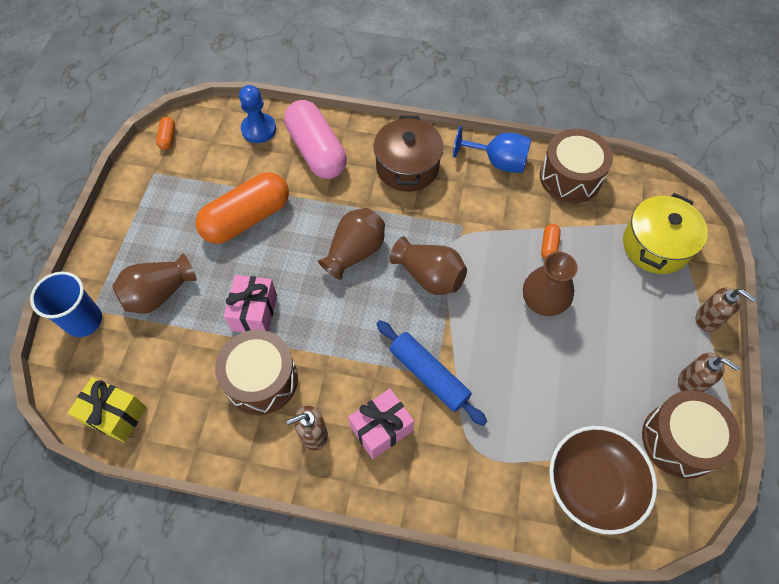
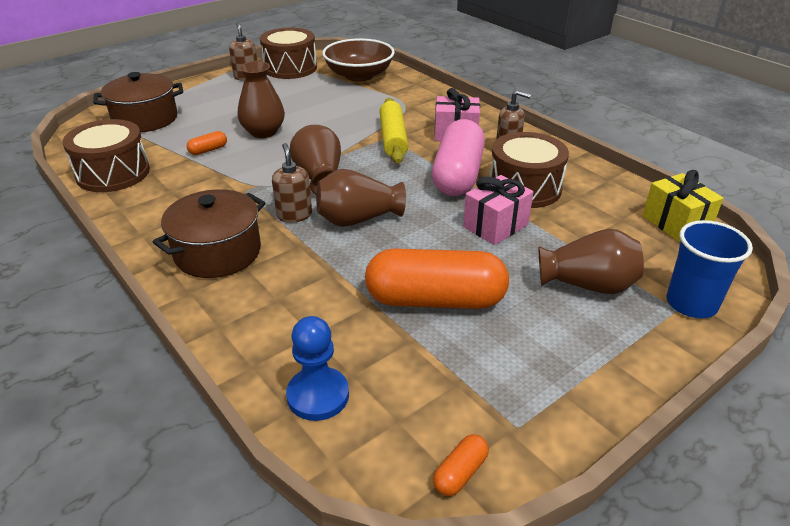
camera: 140 degrees left, 25 degrees down
pink capsule [284,100,347,179] -> pink capsule moved to [432,119,485,196]
blue rolling pin [377,320,487,426] -> yellow rolling pin [379,98,408,164]
blue goblet [453,126,531,173] -> none
yellow pot [623,193,708,274] -> brown pot [93,72,183,133]
brown soap dispenser [696,287,756,332] -> brown soap dispenser moved to [272,143,312,223]

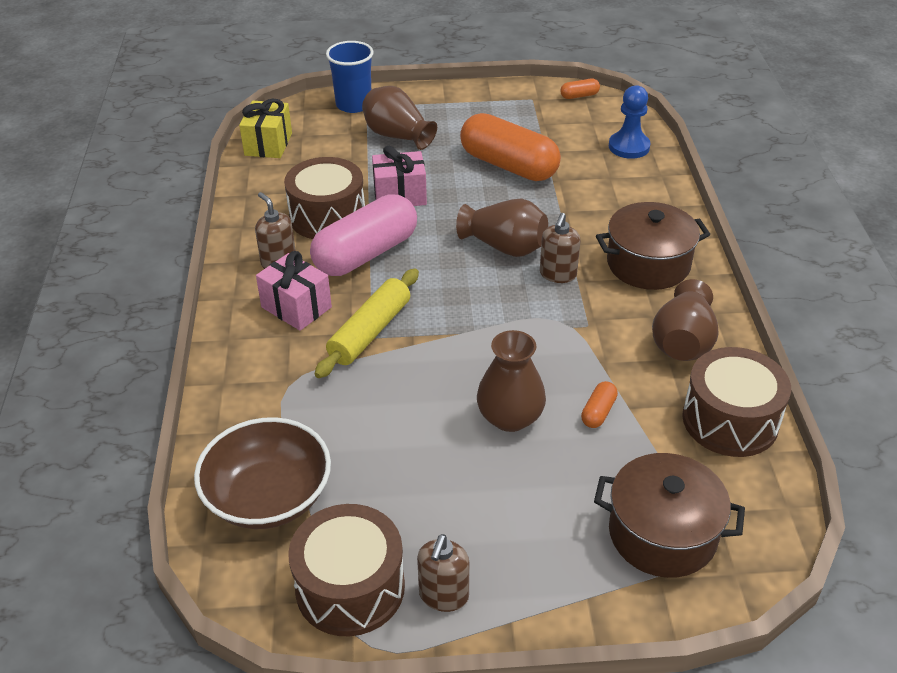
camera: 145 degrees left, 5 degrees up
orange capsule [187,131,227,155] -> orange capsule turned 60 degrees counterclockwise [581,381,618,428]
brown vase [290,125,341,195] -> brown vase moved to [652,279,719,361]

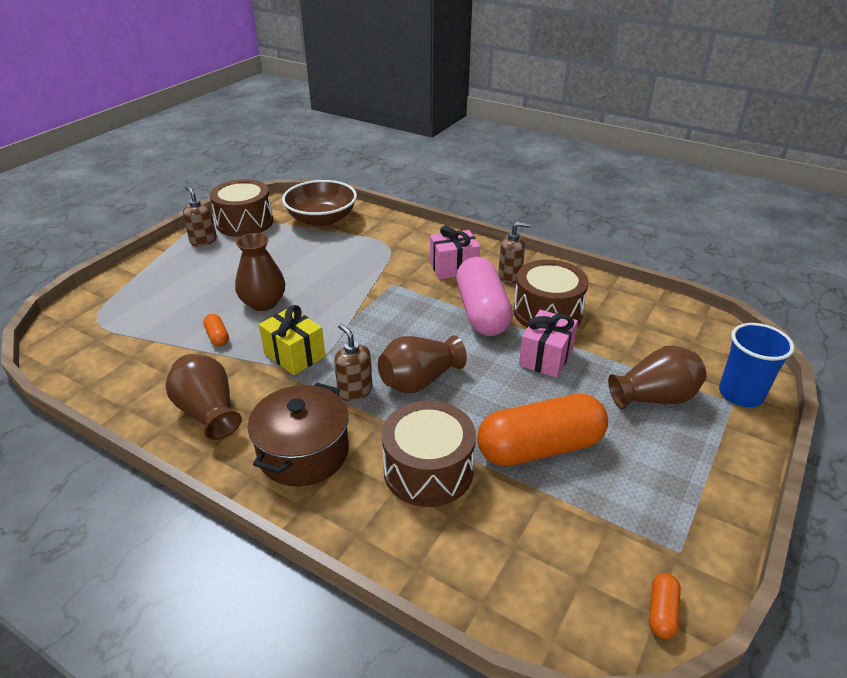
camera: 125 degrees right, 5 degrees down
yellow gift [239,99,292,158] -> yellow gift moved to [259,305,325,375]
yellow rolling pin [315,269,419,378] -> none
brown pot [594,453,745,578] -> none
blue pawn [609,85,651,159] -> none
brown drum [682,347,791,457] -> brown drum moved to [382,400,476,507]

